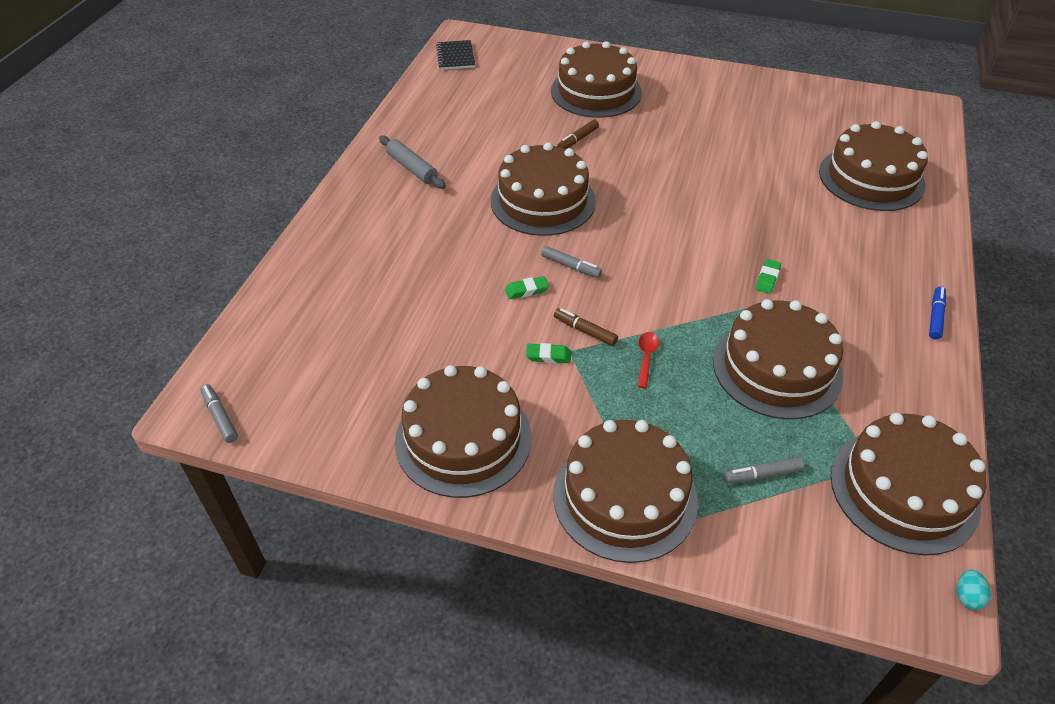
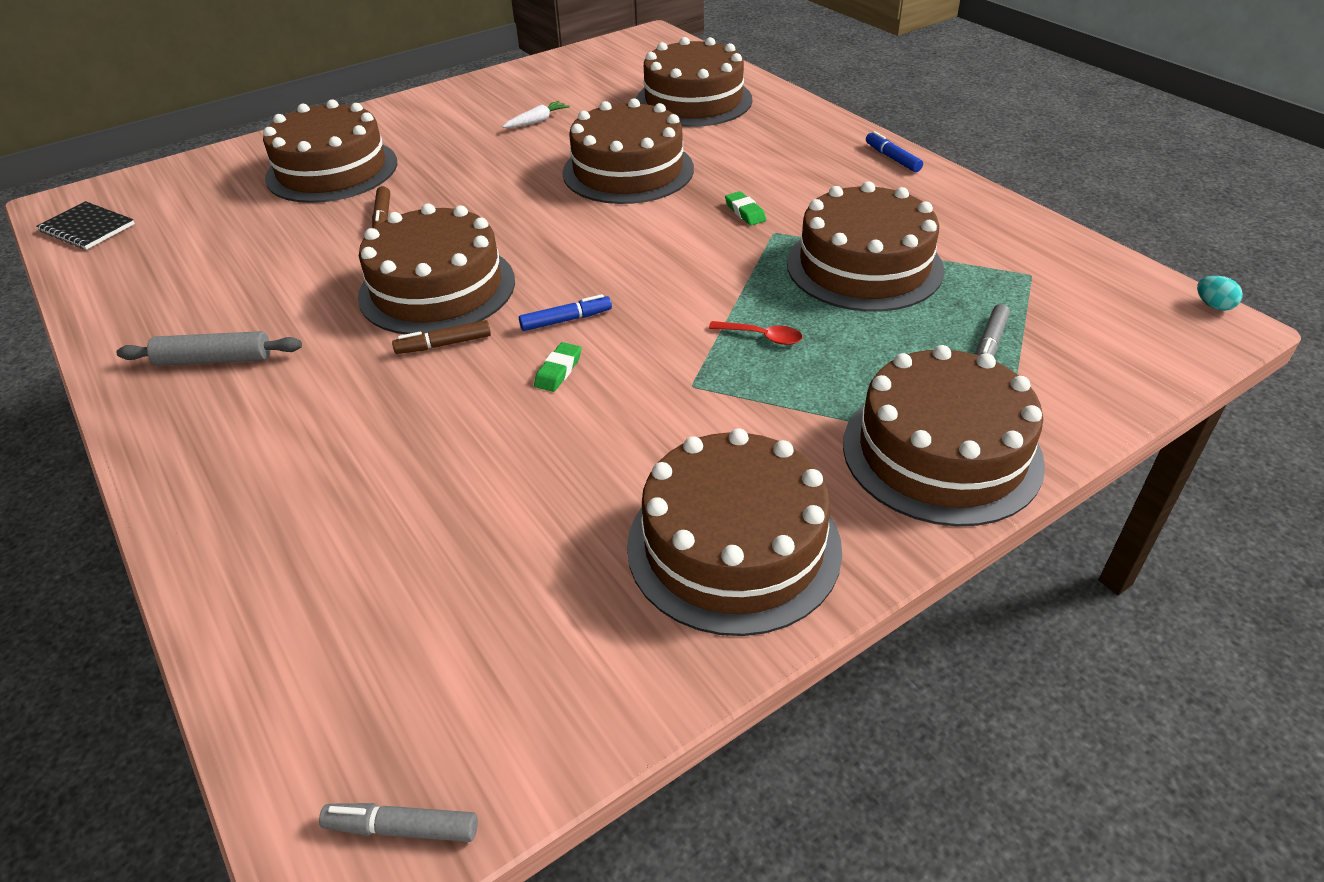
camera: 50 degrees left, 5 degrees down
green eraser [526,343,571,363] -> none
grey marker [541,246,602,278] -> blue marker [519,294,612,331]
brown marker [554,308,618,346] -> brown marker moved to [392,320,491,354]
red spoon [637,332,659,388] -> red spoon turned 150 degrees clockwise [709,321,802,345]
brown cake [831,413,986,555] -> brown cake moved to [562,98,694,204]
none -> white carrot [503,101,570,128]

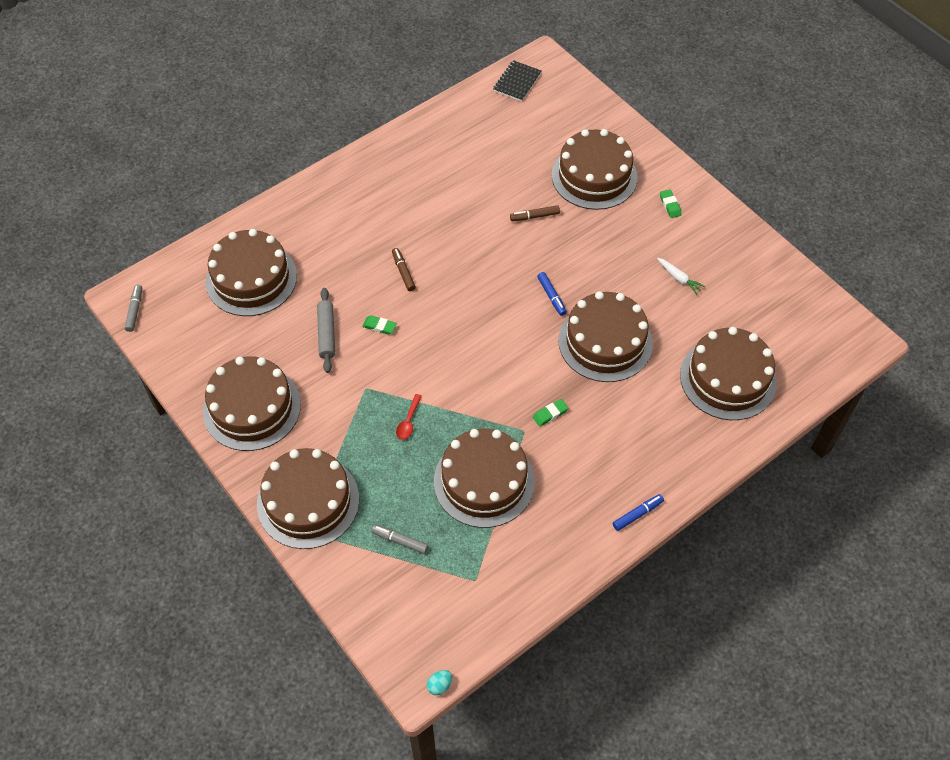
camera: 85 degrees right, 15 degrees up
grey rolling pin [116,331,302,366] -> grey rolling pin moved to [317,288,335,373]
brown cake [358,203,515,334] -> brown cake moved to [205,229,297,316]
blue marker [519,294,612,331] -> blue marker moved to [537,272,567,316]
none -> green eraser [660,189,682,218]

